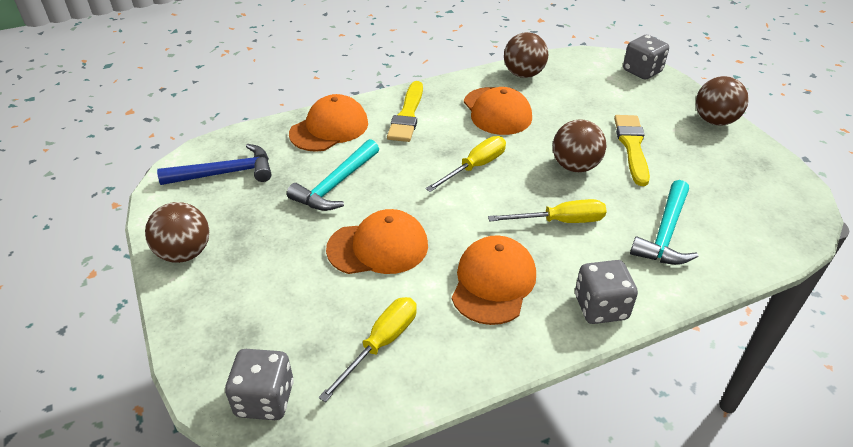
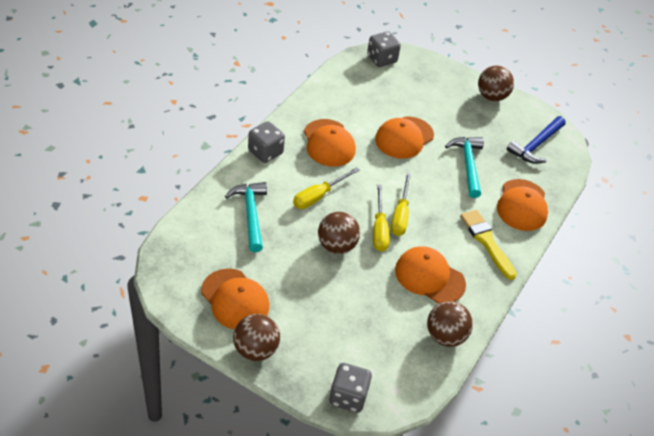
camera: 140 degrees right, 5 degrees up
yellow screwdriver [319,297,417,402] -> yellow screwdriver moved to [373,185,389,252]
yellow brush [614,115,650,186] -> none
none -> orange cap [201,269,269,329]

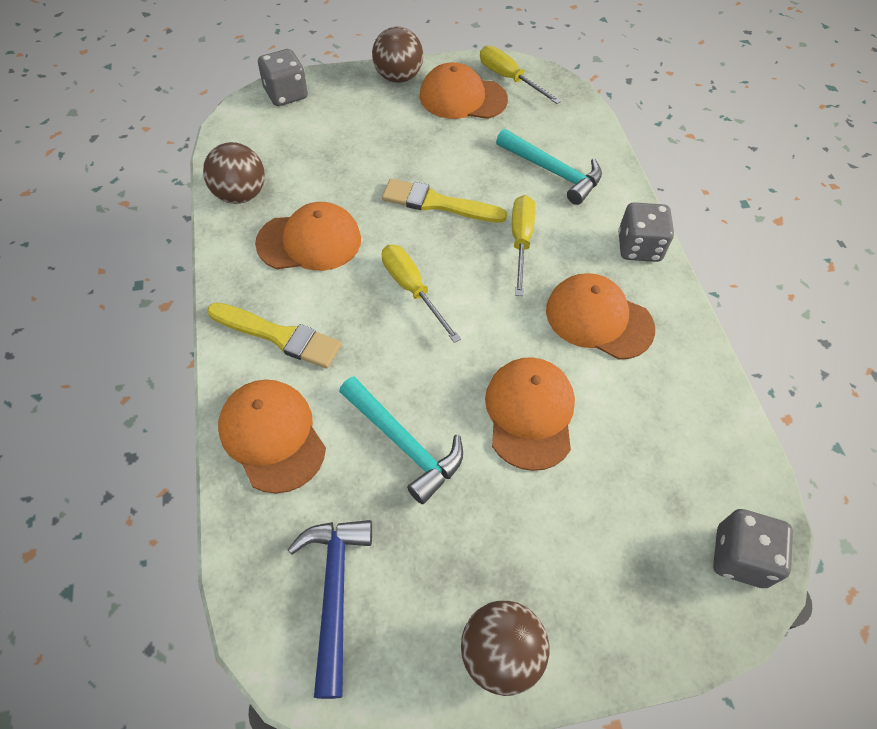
camera: 140 degrees right, 10 degrees up
brown ball [318,212,360,254] -> yellow brush [382,179,507,223]
yellow screwdriver [373,185,389,252] -> yellow screwdriver moved to [480,45,561,104]

